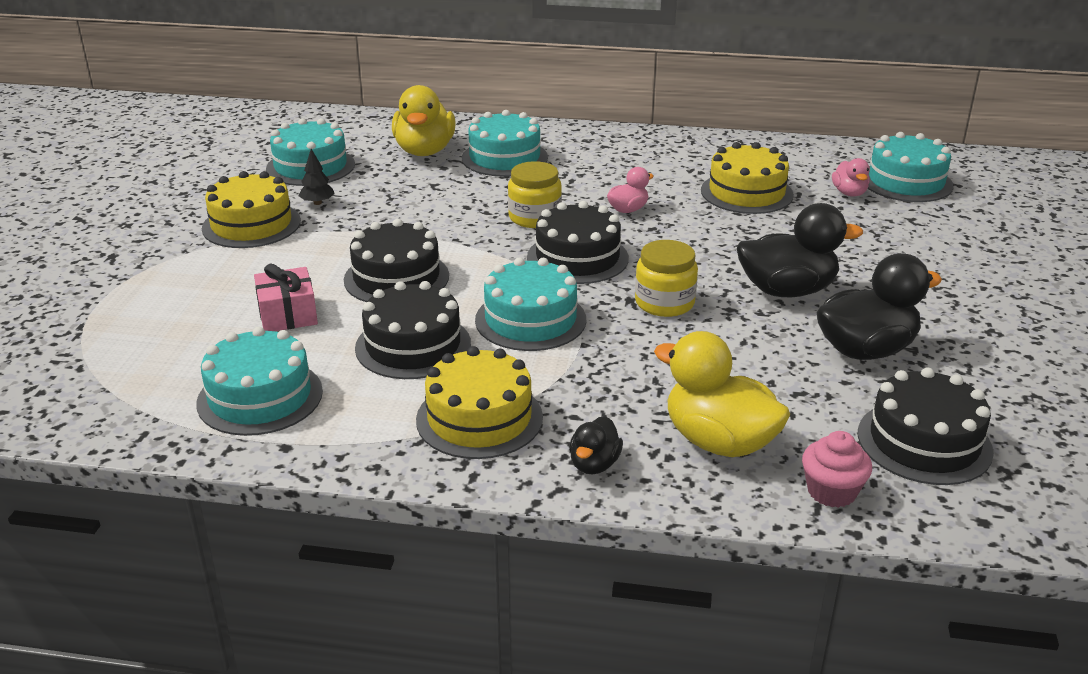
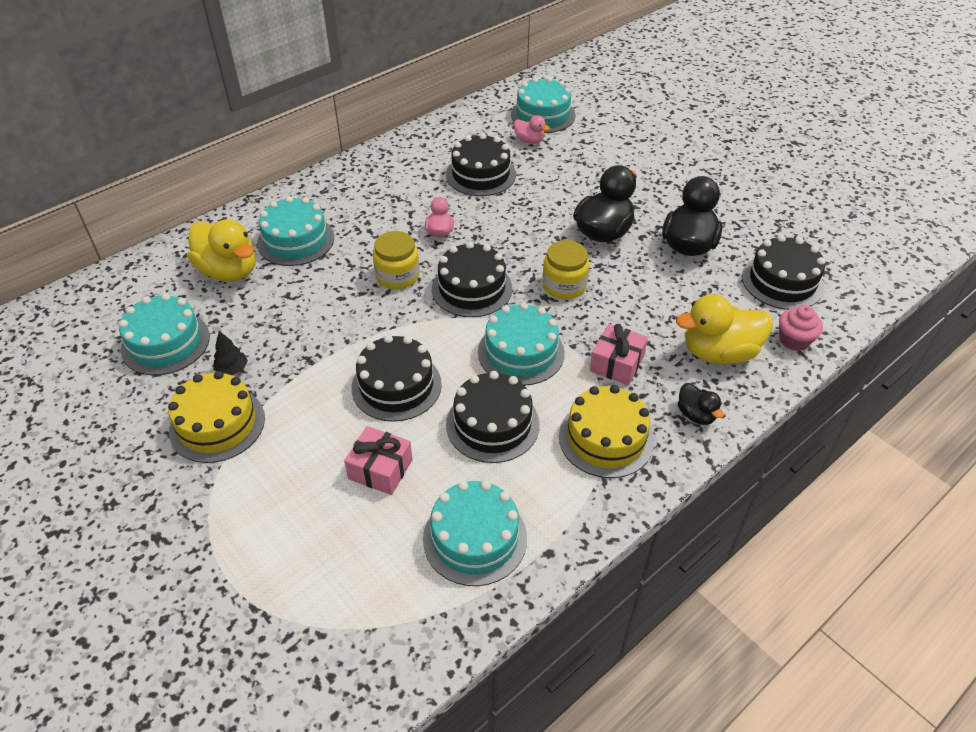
camera: 50 degrees left, 15 degrees up
yellow cake [701,142,794,214] -> black cake [446,133,516,196]
none -> pink gift [590,324,648,385]

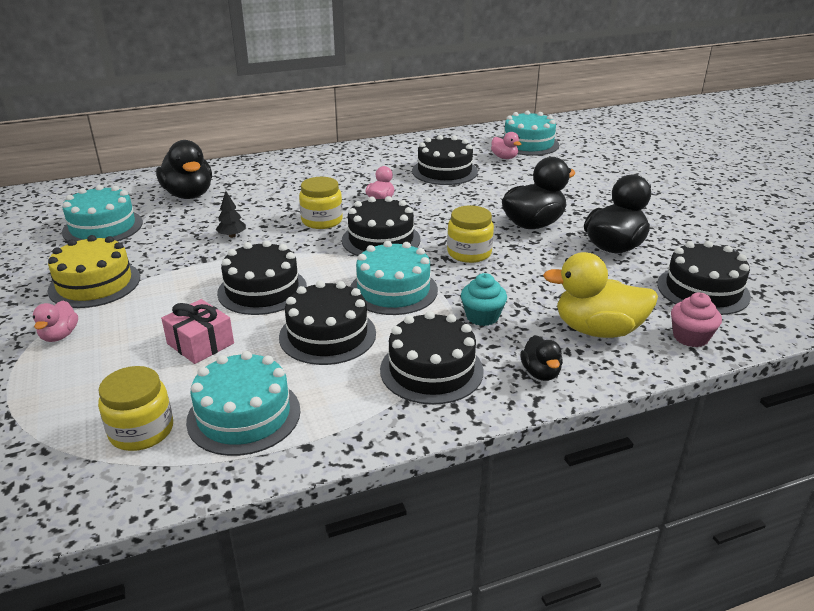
camera: 20 degrees right, 15 degrees down
yellow duck [188,219,256,282] -> black duck [156,140,212,199]
black tree [213,331,248,375] -> black tree moved to [216,191,246,238]
turquoise cake [257,196,334,266] -> none
yellow cake [559,385,654,478] -> black cake [380,311,484,405]
pink gift [590,324,648,385] -> turquoise cupcake [461,273,507,326]
none -> pink duck [33,301,78,342]
none -> yellow jar [98,366,173,451]

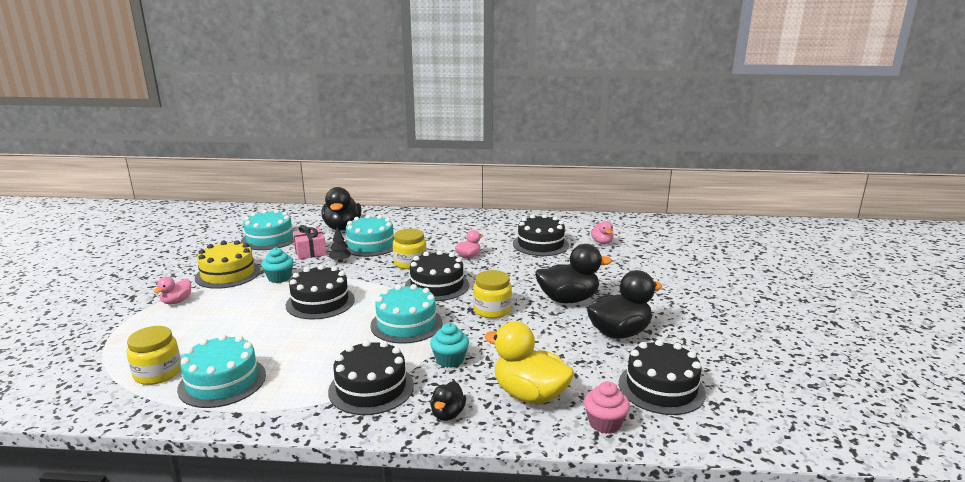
camera: 25 degrees right, 10 degrees down
pink gift [161,299,234,364] -> pink gift moved to [293,225,327,259]
black cake [279,280,376,365] -> none
turquoise cake [501,110,559,156] -> turquoise cake moved to [345,215,394,257]
none -> turquoise cupcake [261,247,294,283]

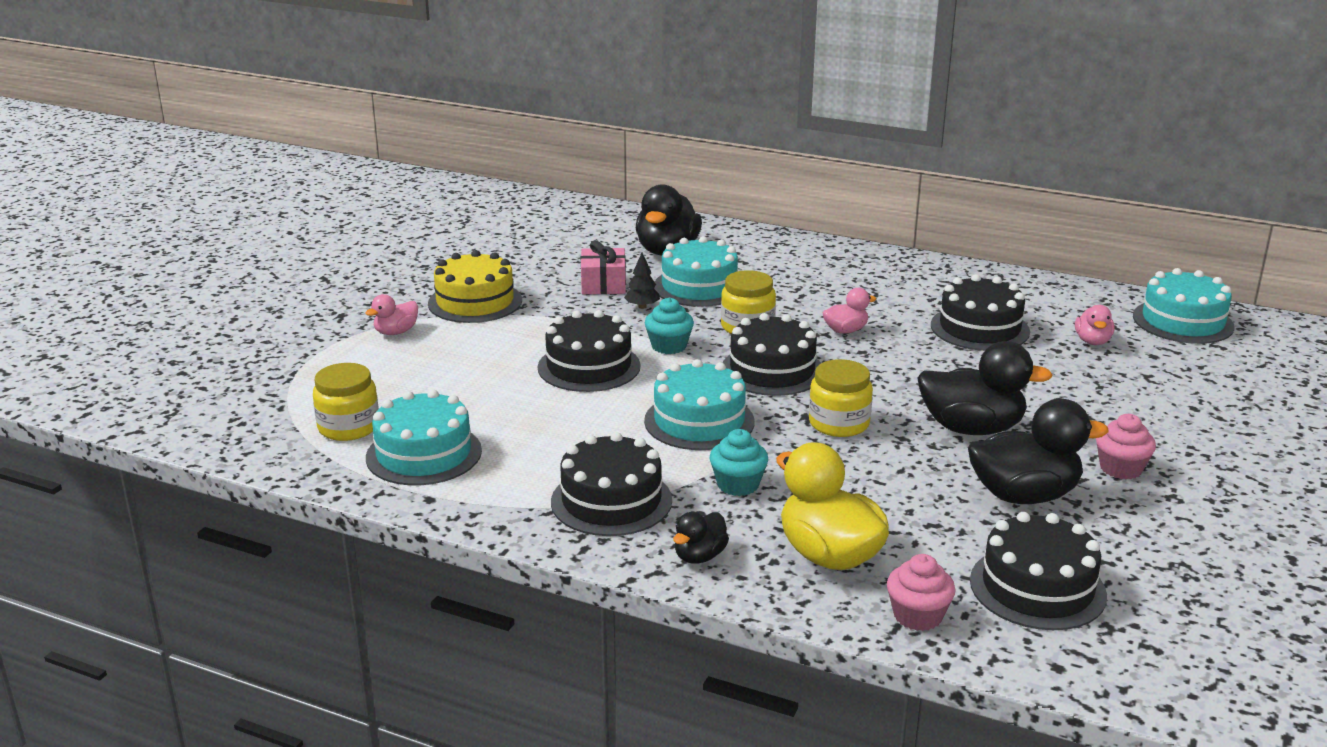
camera: 20 degrees right, 5 degrees up
turquoise cake [241,209,294,250] -> turquoise cake moved to [1133,268,1235,344]
turquoise cupcake [261,247,294,283] -> turquoise cupcake moved to [645,297,694,354]
none -> pink cupcake [1096,414,1156,479]

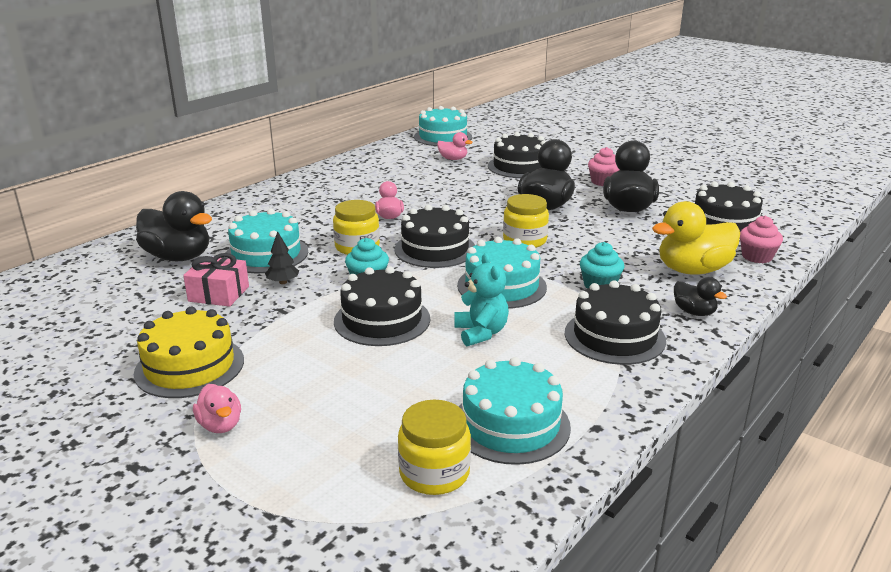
camera: 75 degrees left, 0 degrees up
black cake [931,274,1030,351] -> black cake moved to [488,132,546,178]
none -> turquoise teddy bear [455,253,509,346]

